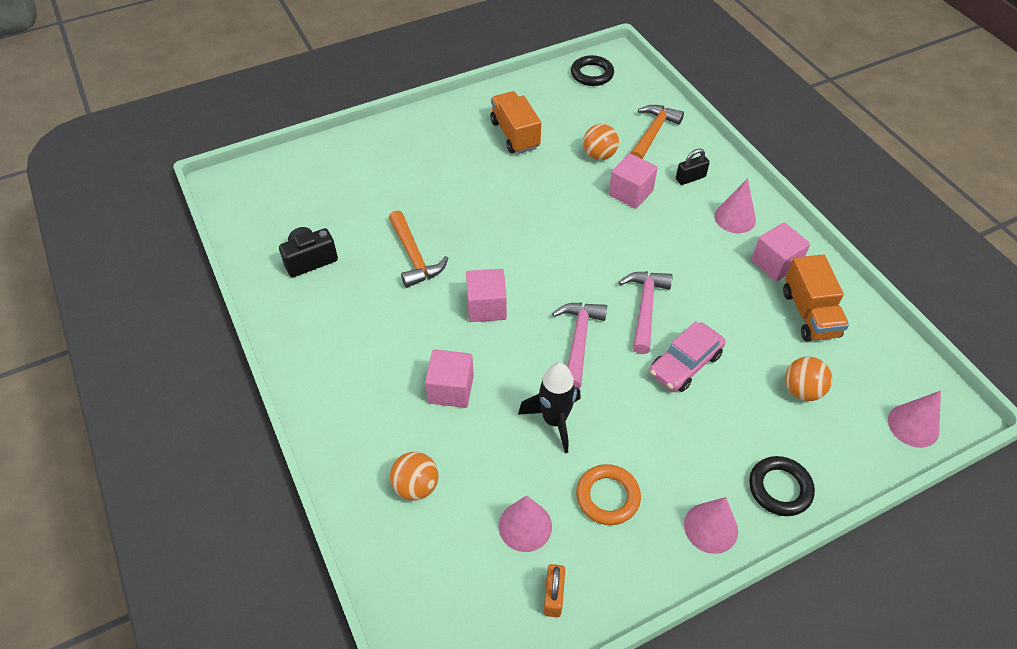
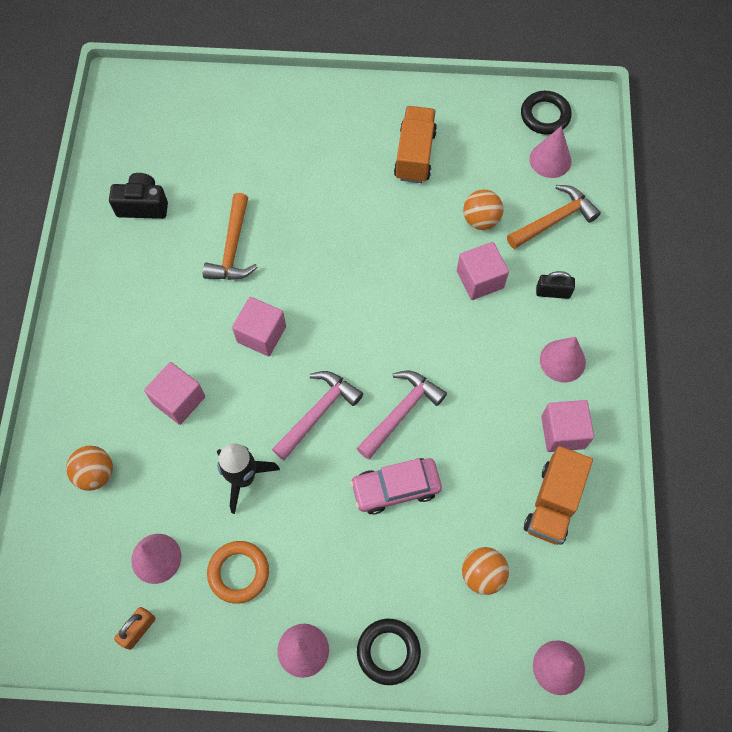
camera: 30 degrees right, 15 degrees up
none -> pink cone [529,126,571,178]

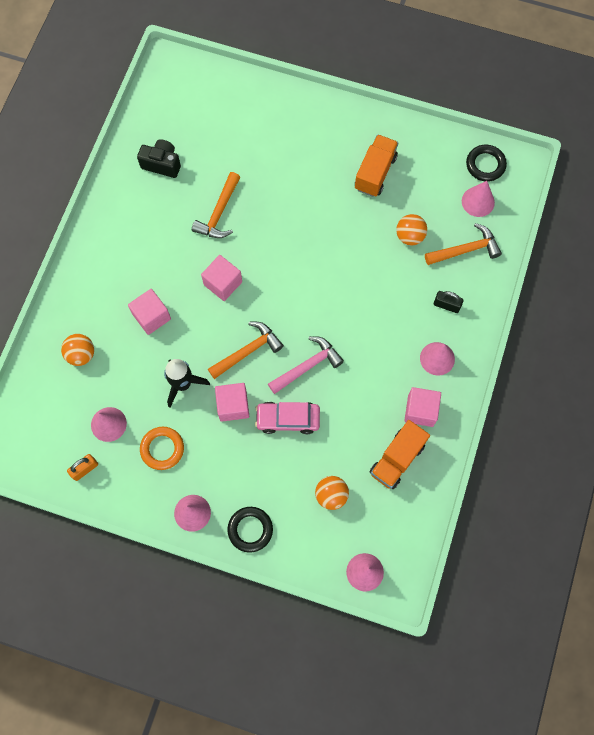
camera: 15 degrees right, 5 degrees up
pink hammer [272,371,363,460] -> orange hammer [208,322,284,379]
pink cube [457,242,509,300] -> pink cube moved to [215,383,249,422]

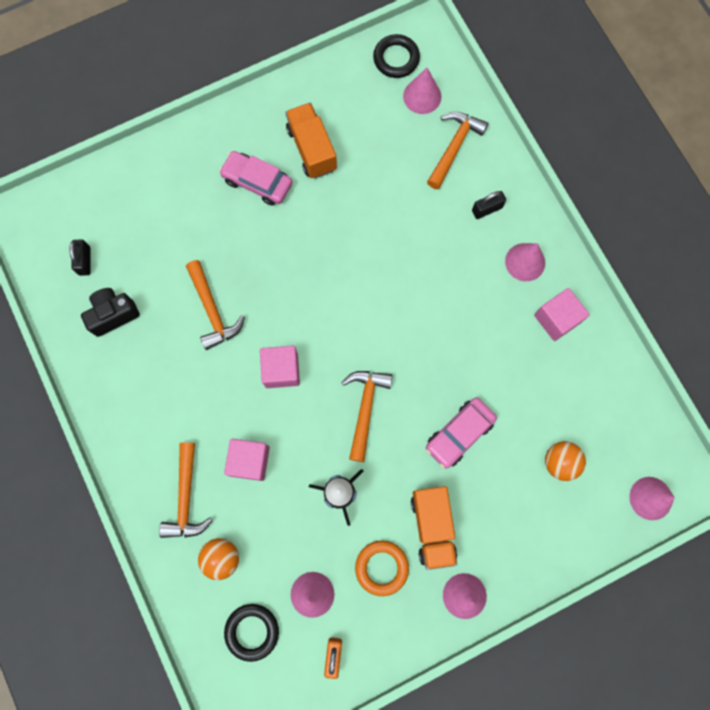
camera: 45 degrees left, 5 degrees up
pink cube [215,383,249,422] -> none
black ring [227,507,273,553] -> black ring moved to [224,604,279,662]
pink hammer [268,336,344,394] -> none
orange truck [370,420,430,489] -> orange truck moved to [411,486,457,570]
orange ball [396,214,427,245] -> none
none -> black padlock [69,239,91,276]
none -> orange hammer [159,442,213,538]
none -> pink car [219,151,292,206]

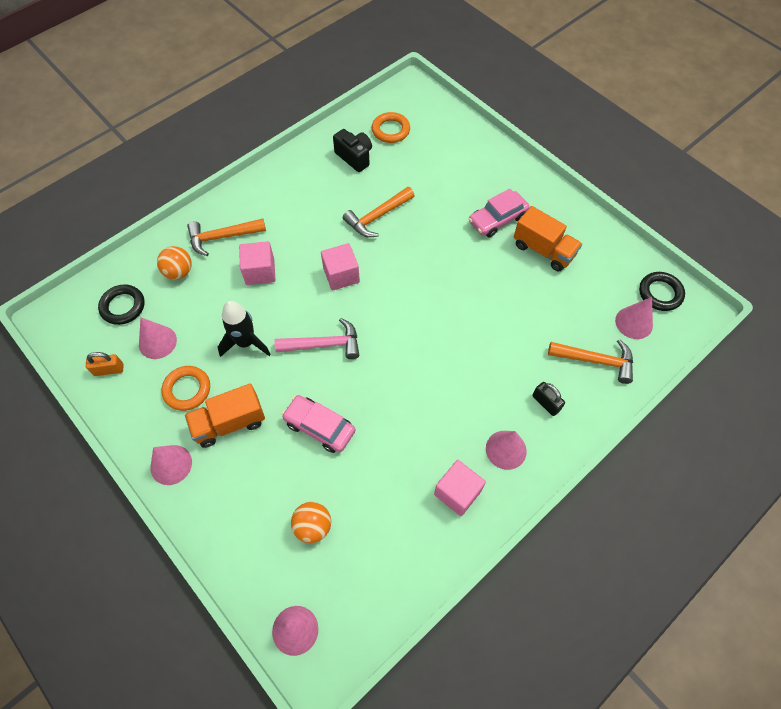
camera: 75 degrees right, 15 degrees down
black padlock [69,239,91,276] -> orange ring [372,112,410,143]
pink car [219,151,292,206] -> pink car turned 135 degrees counterclockwise [469,188,530,237]
orange truck [285,102,337,179] -> orange truck turned 75 degrees clockwise [514,206,582,271]
orange hammer [341,371,393,462] -> pink hammer [275,318,359,359]

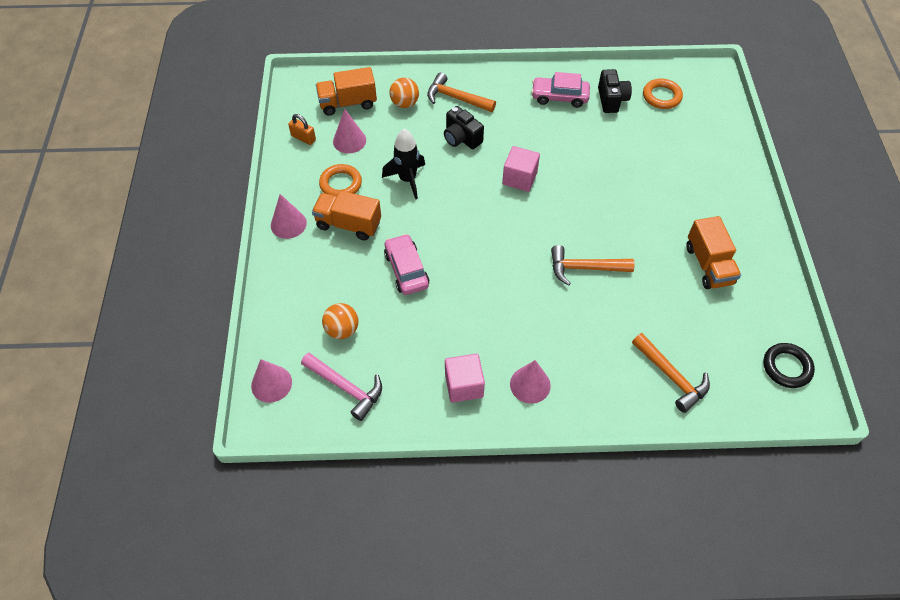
camera: 40 degrees right, 5 degrees down
black ring [98,284,145,325] -> orange truck [316,67,377,116]
pink cube [239,241,275,285] -> black camera [444,106,484,149]
pink hammer [275,318,359,359] -> pink hammer moved to [301,353,382,421]
orange hammer [343,187,415,237] -> orange hammer moved to [551,245,635,286]
pink car [469,188,530,237] -> pink car moved to [531,72,590,108]
black padlock [533,382,565,416] -> none
pink cone [615,297,653,339] -> none

